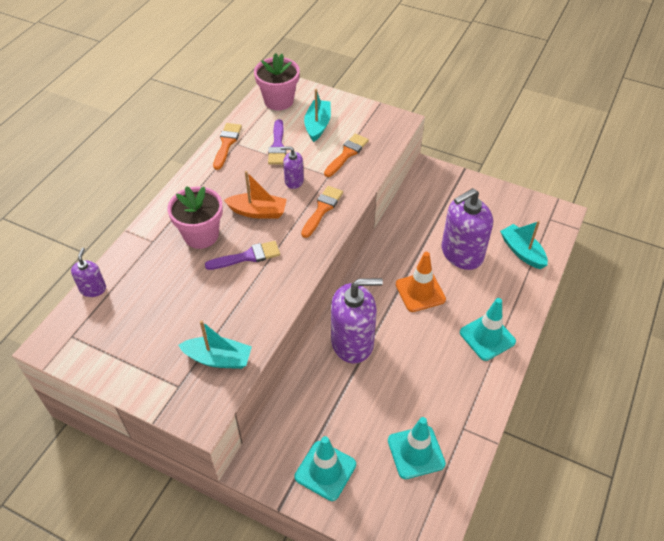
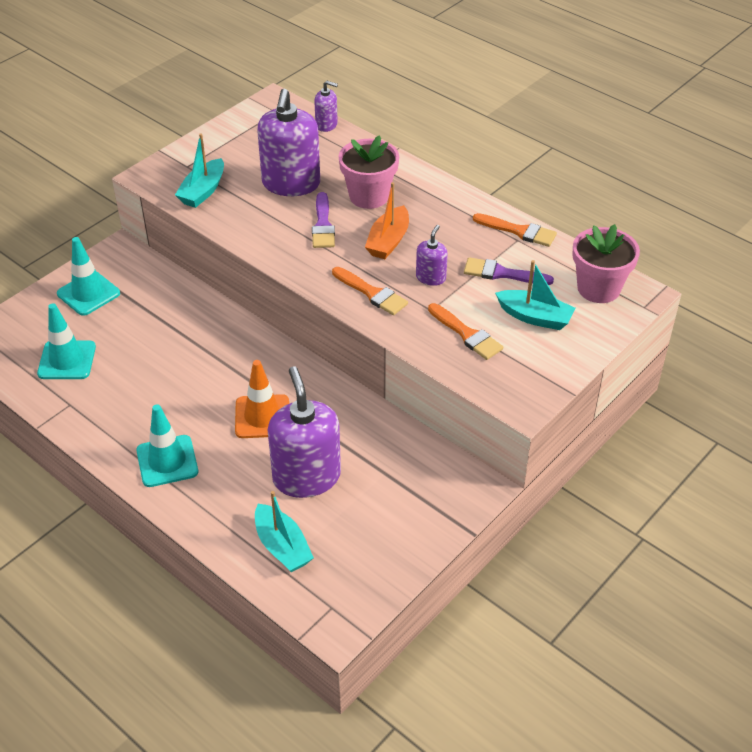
camera: 105 degrees right, 5 degrees down
purple soap dispenser [331,278,383,363] -> purple soap dispenser moved to [257,89,320,196]
turquoise boat [500,221,548,269] -> turquoise boat turned 75 degrees clockwise [255,491,314,572]

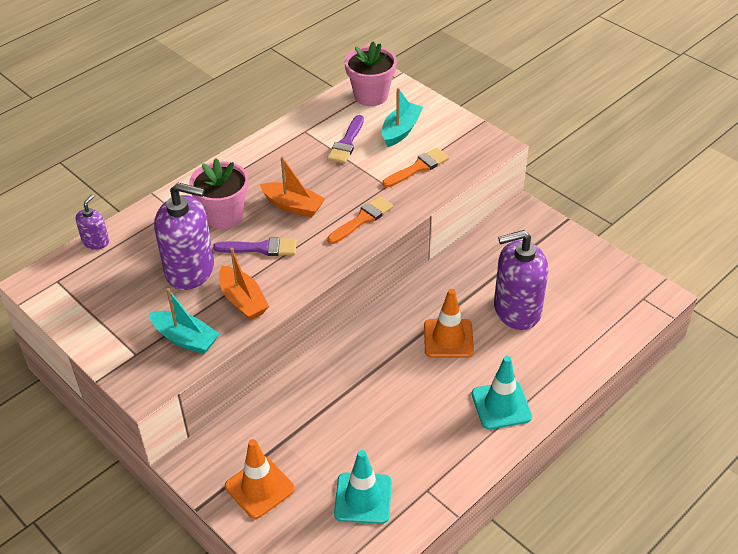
camera: 85 degrees left, 0 degrees up
turquoise traffic cone [57,237,120,316] -> orange traffic cone [225,439,295,519]
turquoise boat [255,491,314,572] -> none
purple soap dispenser [416,225,448,286] -> none
orange brush [473,213,557,247] -> none
none -> orange boat [219,248,269,320]

